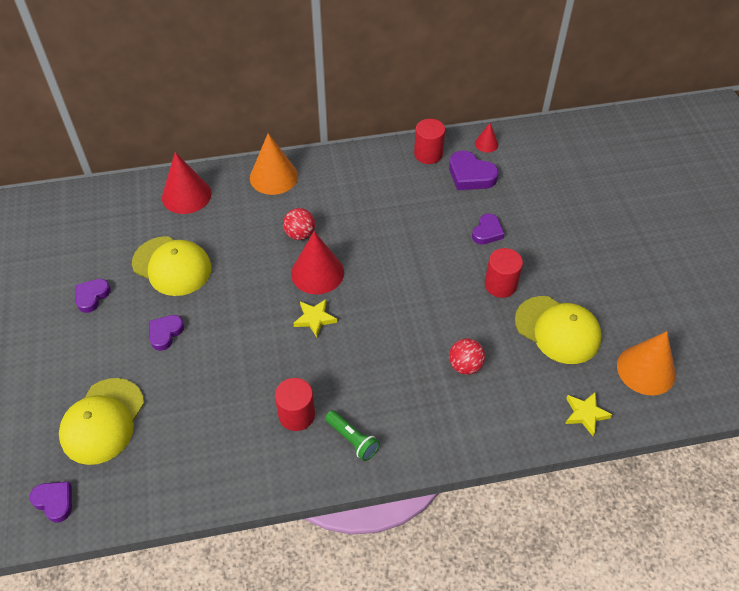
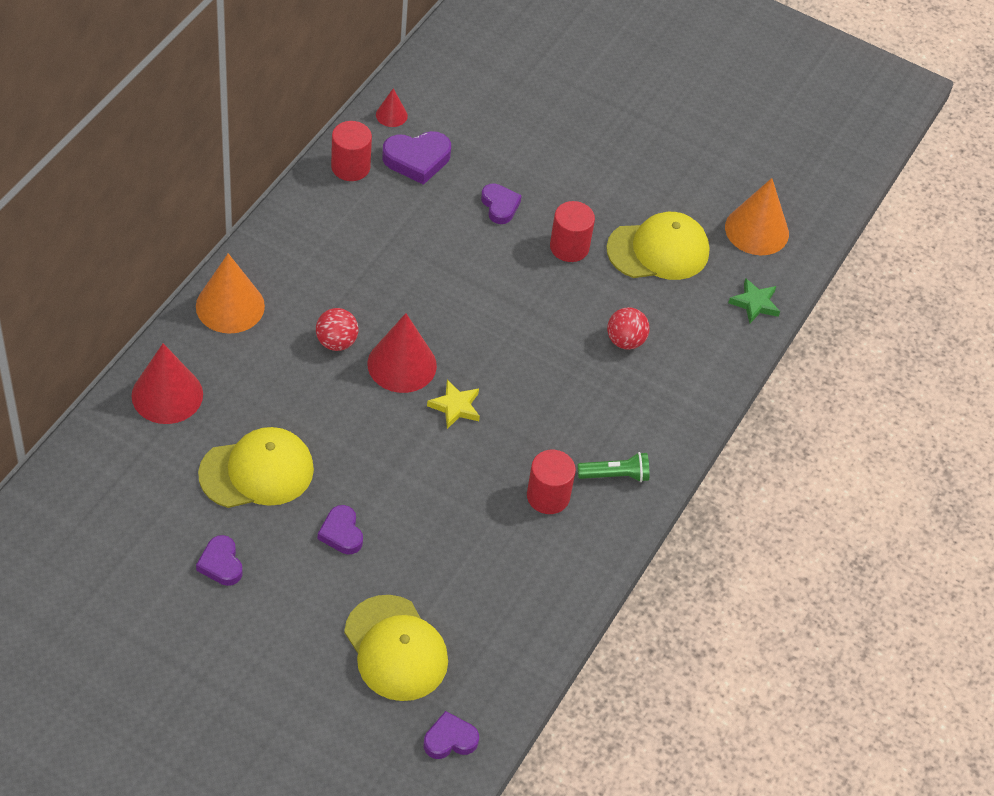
camera: 55 degrees left, 0 degrees up
yellow star [565,392,612,436] -> green star [728,278,780,323]

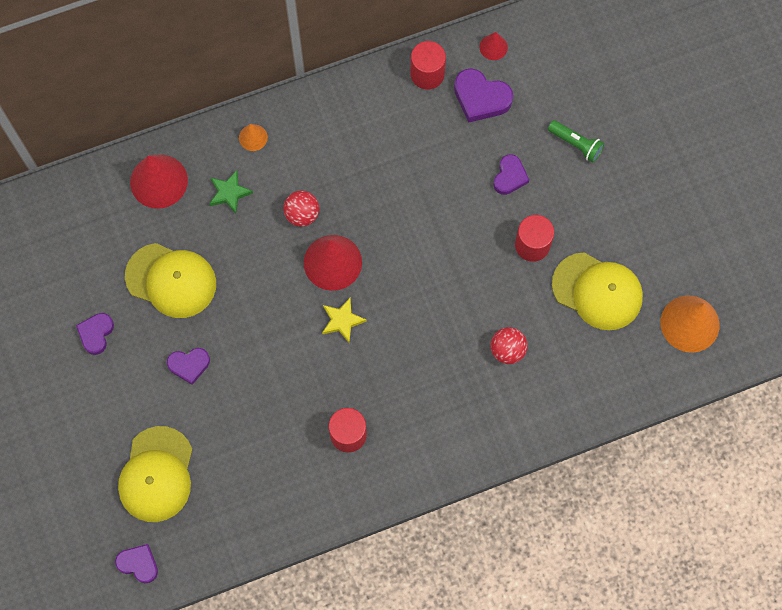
camera: 45 degrees right, 20 degrees up
orange cone [196,253,265,334] -> orange cone [239,124,268,151], size x0.50
purple heart [318,505,363,555] -> purple heart turned 120 degrees counterclockwise [167,348,210,385]
green flashlight [577,452,649,482] -> green flashlight moved to [548,120,605,163]
green star [728,278,780,323] -> green star moved to [209,170,253,214]

